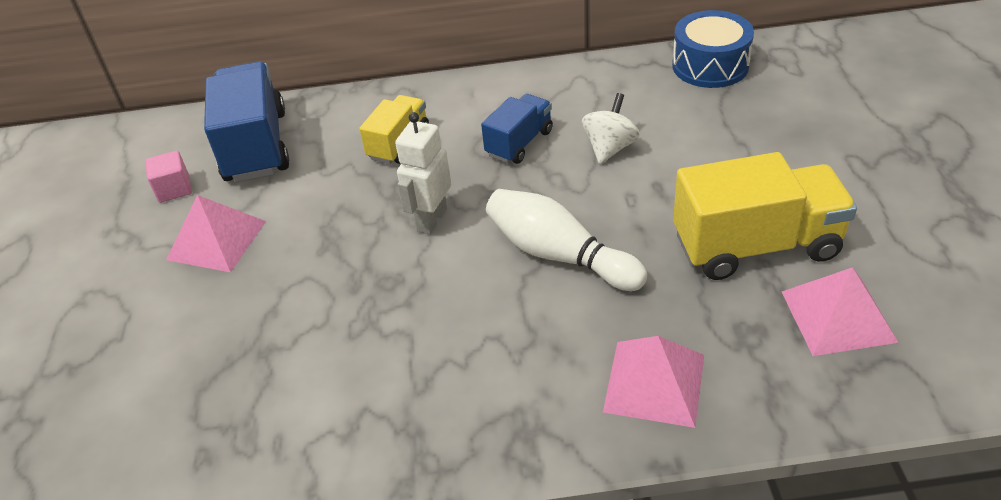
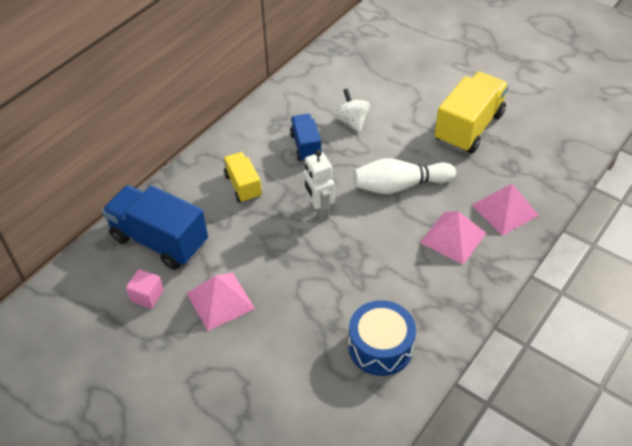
camera: 50 degrees left, 5 degrees up
blue drum [672,10,754,88] -> blue drum moved to [348,300,416,376]
pink pyramid [782,267,899,356] -> pink pyramid moved to [420,211,486,265]

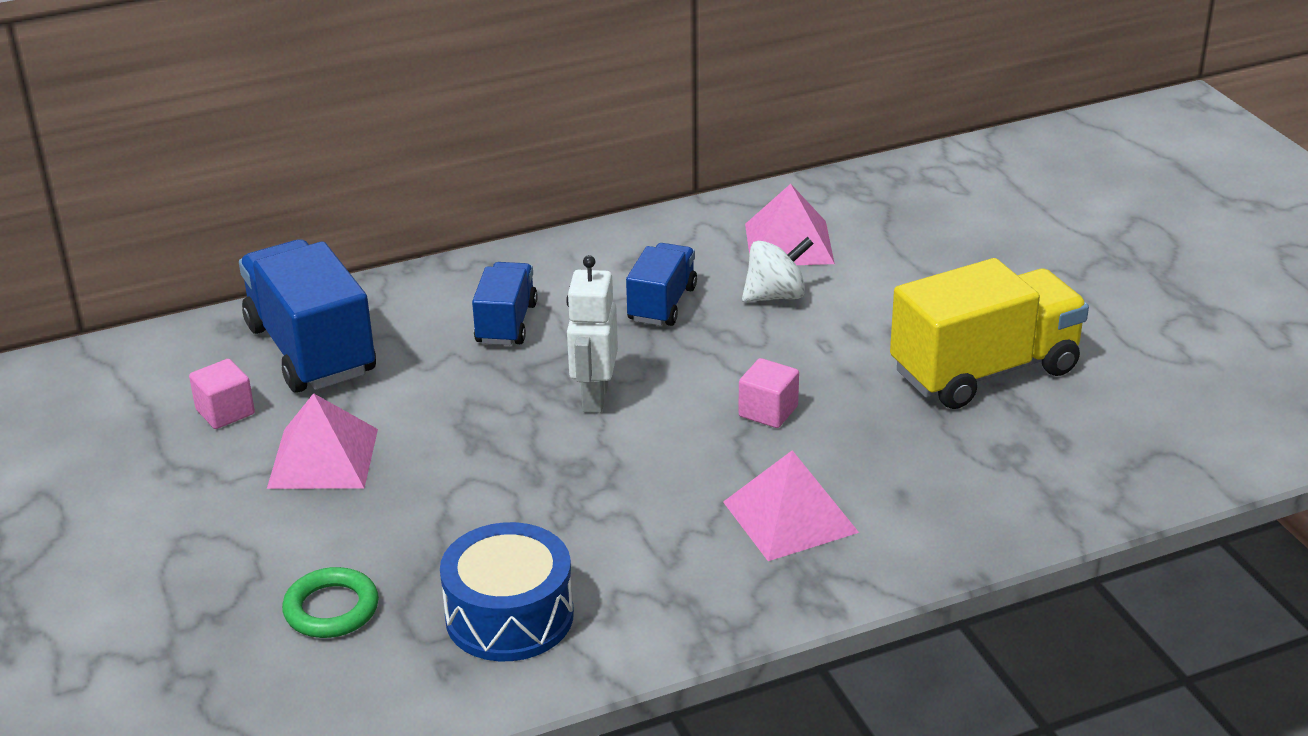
camera: 30 degrees right, 15 degrees down
yellow truck [223,152,262,203] -> blue truck [472,262,538,345]
white spinning top [335,89,370,133] -> white spinning top turned 60 degrees clockwise [742,237,814,302]
white bowling pin [353,158,456,194] -> pink cube [738,358,799,428]
pink pyramid [472,184,539,236] -> pink pyramid moved to [745,184,835,265]
none -> green ring [282,567,379,638]

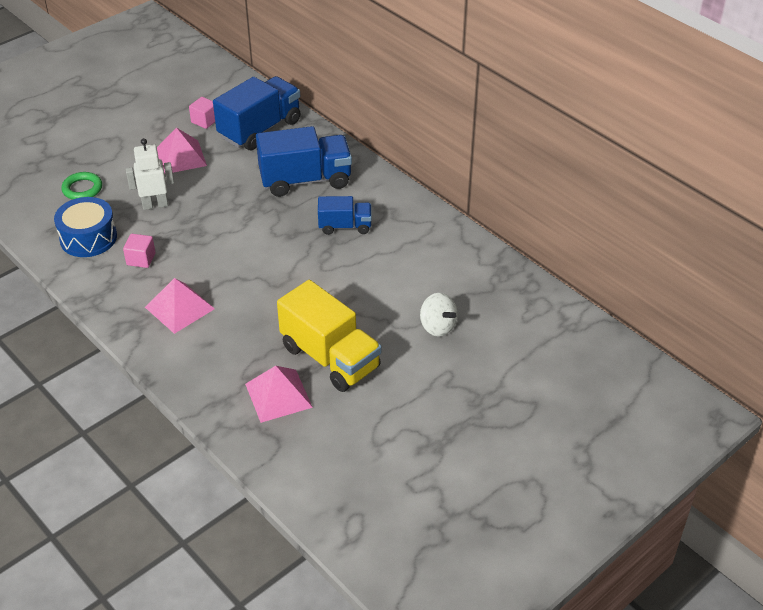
camera: 70 degrees right, 10 degrees up
blue truck [472,262,538,345] -> blue truck [256,126,352,197], size x1.76
white robot [566,255,618,413] -> white robot moved to [126,138,174,210]
pink cube [738,358,799,428] -> pink cube moved to [123,234,156,268]
white spinning top [742,237,814,302] -> white spinning top moved to [420,293,458,337]
pink pyramid [745,184,835,265] -> pink pyramid moved to [245,366,313,423]

